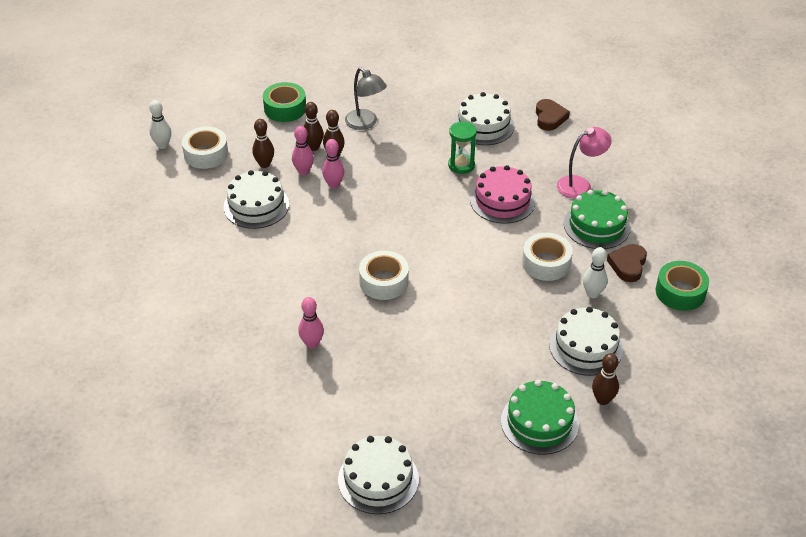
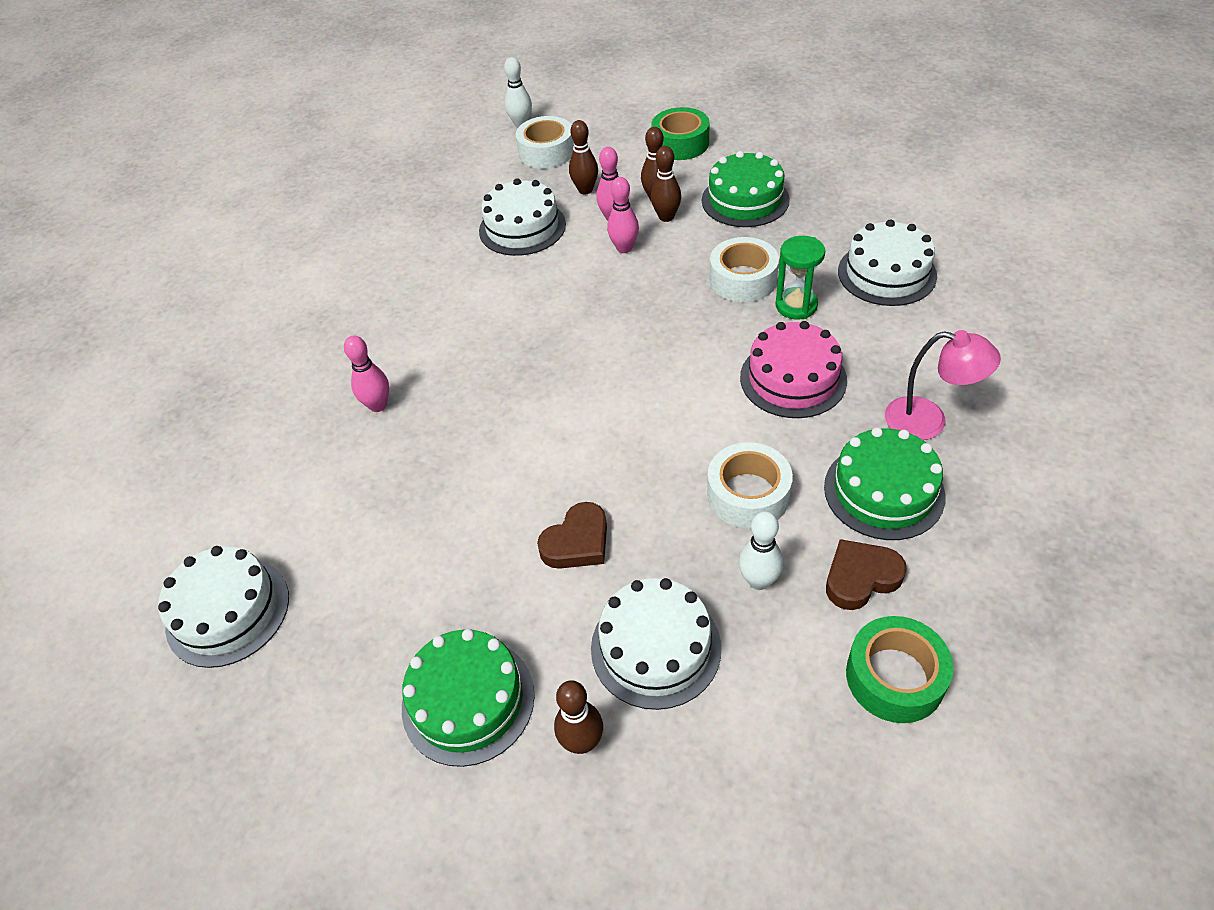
camera: 50 degrees right, 5 degrees up
grey lamp [345,68,387,130] -> green cake [702,151,790,227]
white tape [359,251,409,300] -> white tape moved to [710,237,779,302]
brown heart [536,99,570,131] -> brown heart moved to [537,502,607,569]

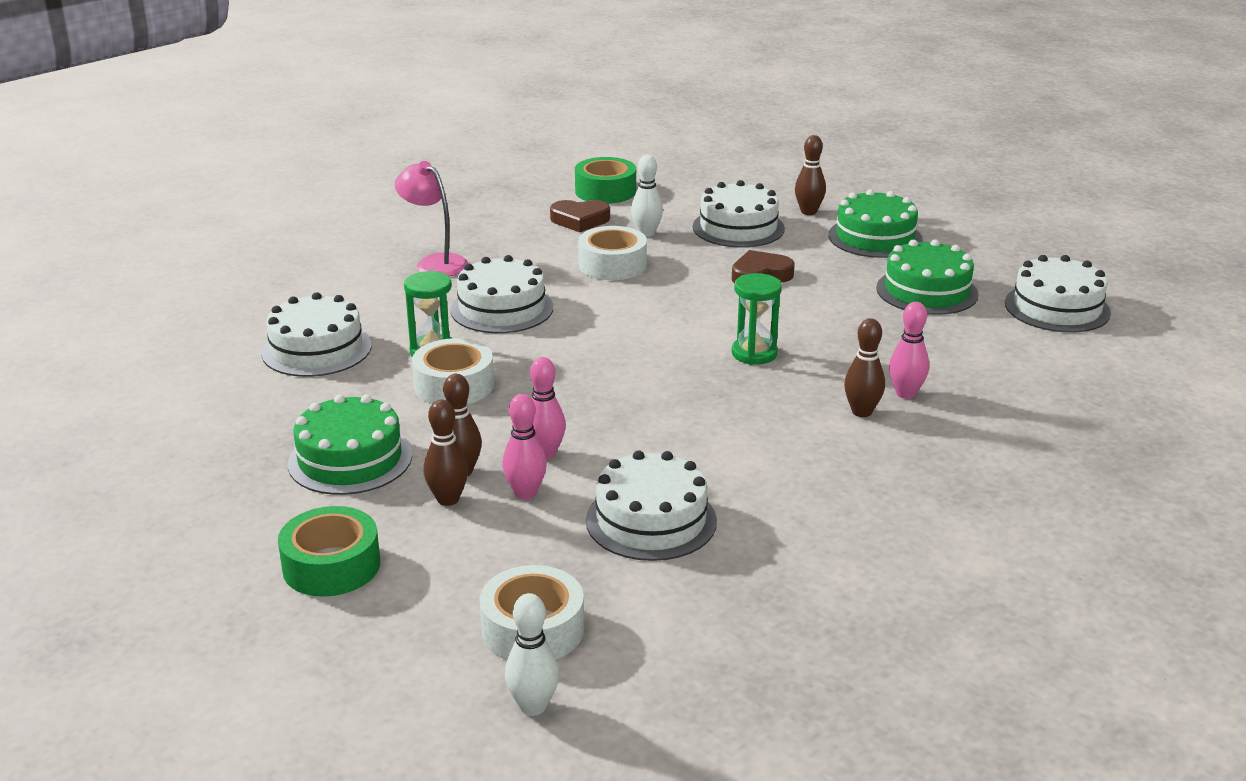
camera: 160 degrees left, 20 degrees down
brown bowling pin [569,120,598,194] -> brown bowling pin moved to [844,318,885,417]
pink cake [740,321,847,418] -> white cake [450,255,553,333]
green cake [824,427,945,540] -> green cake moved to [876,239,979,315]
none -> green hourglass [732,273,782,365]

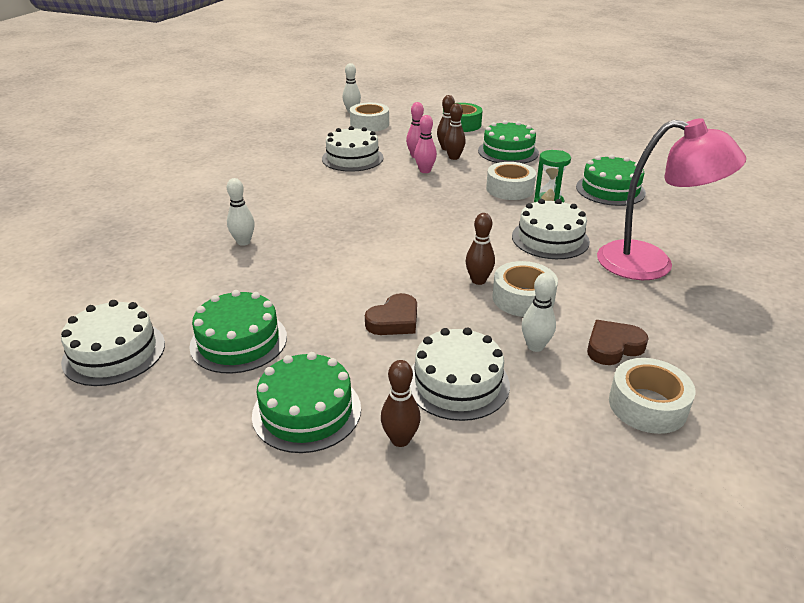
camera: 155 degrees right, 5 degrees up
white cake [262,292,372,377] -> green cake [576,154,646,206]
pink lamp [395,161,468,277] -> pink lamp [597,118,746,280], size x1.69
green tape [575,157,636,204] -> white tape [609,358,696,434]
green hourglass [732,273,782,365] -> none
brown bowling pin [844,318,885,417] -> brown bowling pin moved to [466,213,495,285]
pink bowling pin [889,302,929,399] -> white bowling pin [227,178,255,246]

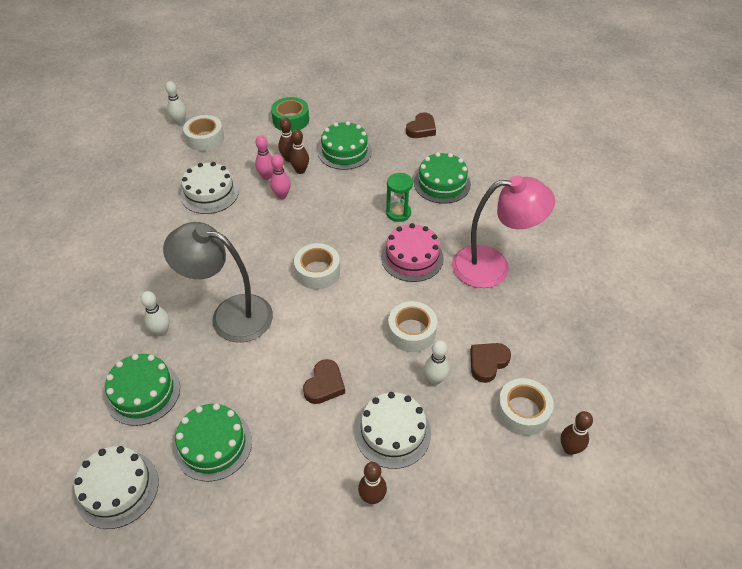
camera: 20 degrees left, 15 degrees up
green cake [252,352,361,453] -> green cake moved to [105,354,180,426]
brown bowling pin [466,213,495,285] -> brown bowling pin moved to [561,411,593,455]
white tape [486,162,536,200] -> white tape moved to [294,243,340,289]
white cake [512,199,590,259] -> pink cake [381,223,444,282]
none -> grey lamp [163,222,273,343]
none -> brown heart [406,113,436,138]

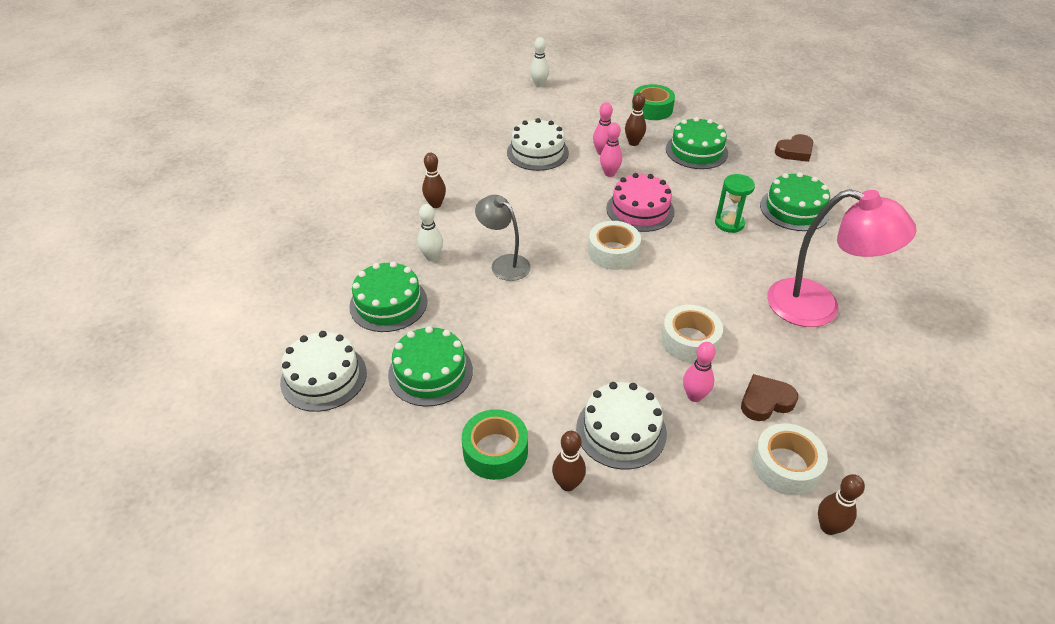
camera: 25 degrees right, 5 degrees down
grey lamp [163,222,273,343] -> grey lamp [475,195,531,281], size x0.59
white tape [183,115,224,151] -> none
brown bowling pin [290,129,309,174] -> brown bowling pin moved to [422,153,446,208]
brown heart [303,359,345,404] -> none
pink cake [381,223,444,282] -> pink cake moved to [606,173,675,232]
white bowling pin [424,340,449,385] -> pink bowling pin [683,342,716,402]
none -> green tape [462,409,528,480]

